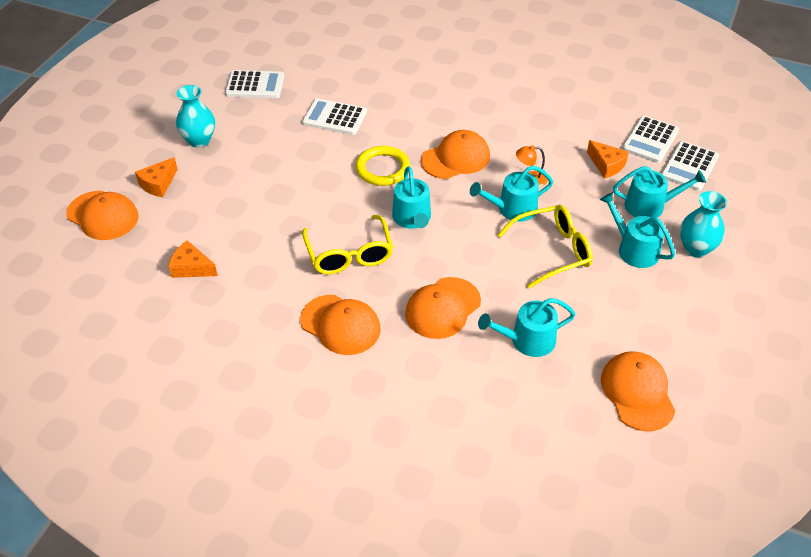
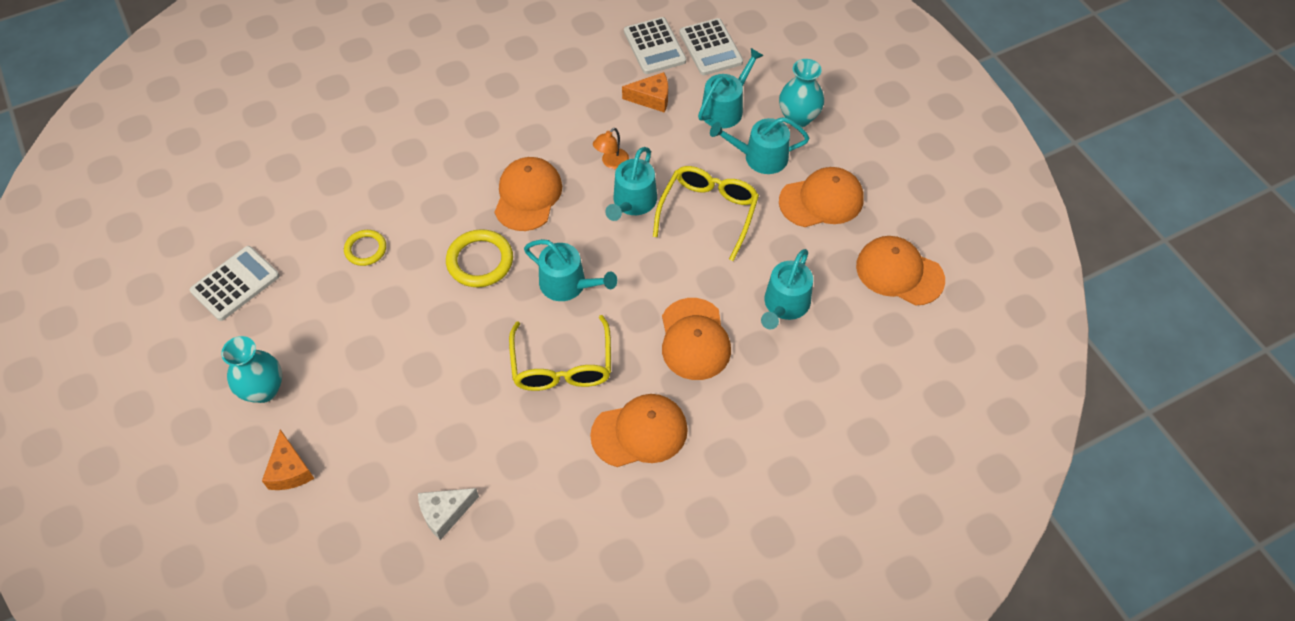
camera: 50 degrees left, 10 degrees up
orange cap [66,191,139,240] -> orange cap moved to [779,167,864,227]
orange cheese [168,241,218,278] -> white cheese [418,488,479,540]
white calculator [302,98,367,135] -> yellow ring [344,230,386,266]
yellow glasses [302,215,393,274] -> yellow glasses turned 60 degrees clockwise [509,315,611,391]

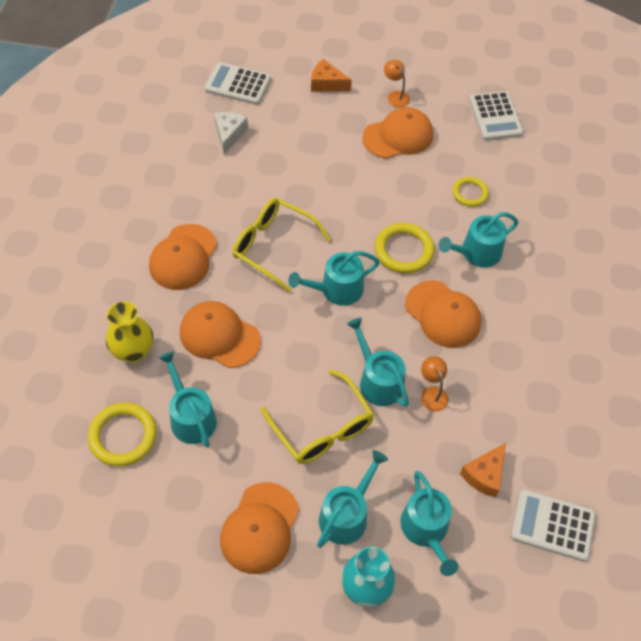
camera: 125 degrees right, 0 degrees up
turquoise vase [221,336,282,403] -> orange lamp [384,60,410,108]
white calculator [679,18,743,75] -> white calculator moved to [205,62,271,105]
orange cap [856,236,945,305] -> orange cap moved to [362,107,433,159]
none -> yellow ring [88,403,157,466]
none -> yellow vase [106,301,153,363]
none -> turquoise watering can [438,212,518,267]

